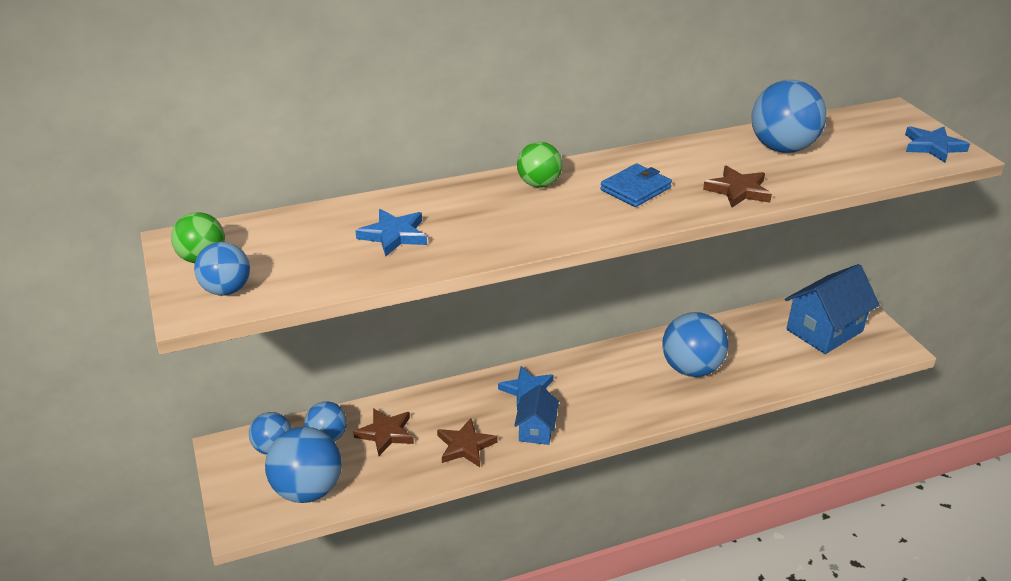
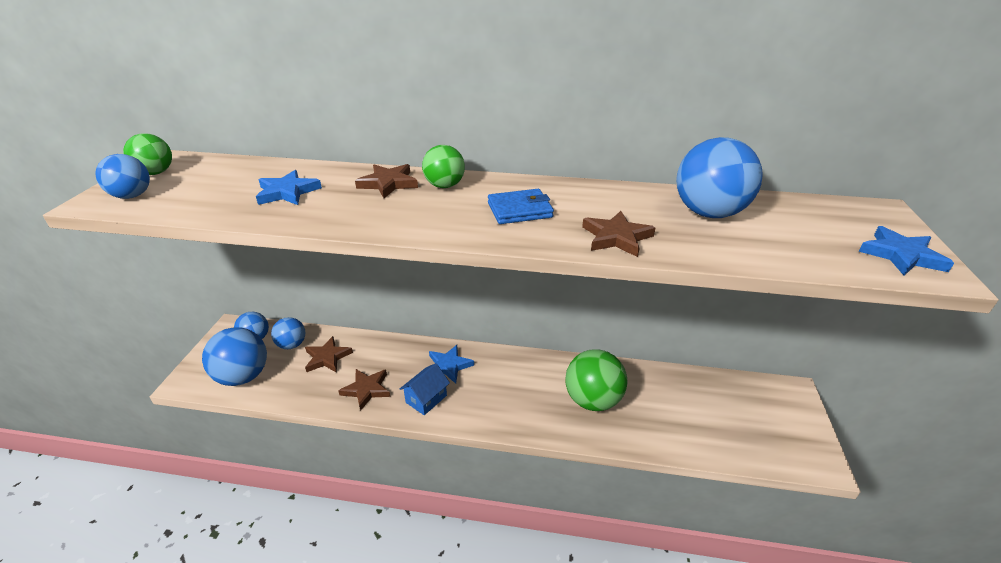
camera: 30 degrees right, 0 degrees up
blue ball [662,312,728,377] -> green ball [565,349,628,411]
blue house [785,264,879,354] -> none
none -> brown star [355,164,418,198]

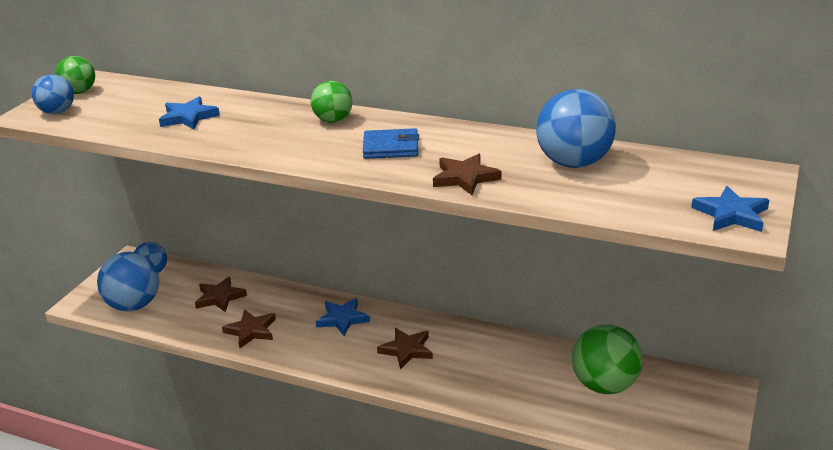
camera: 15 degrees right, 5 degrees down
blue ball [271,317,305,349] -> none
brown star [355,164,418,198] -> brown star moved to [377,328,433,369]
blue house [400,363,450,415] -> none
green ball [565,349,628,411] -> green ball moved to [572,324,643,394]

